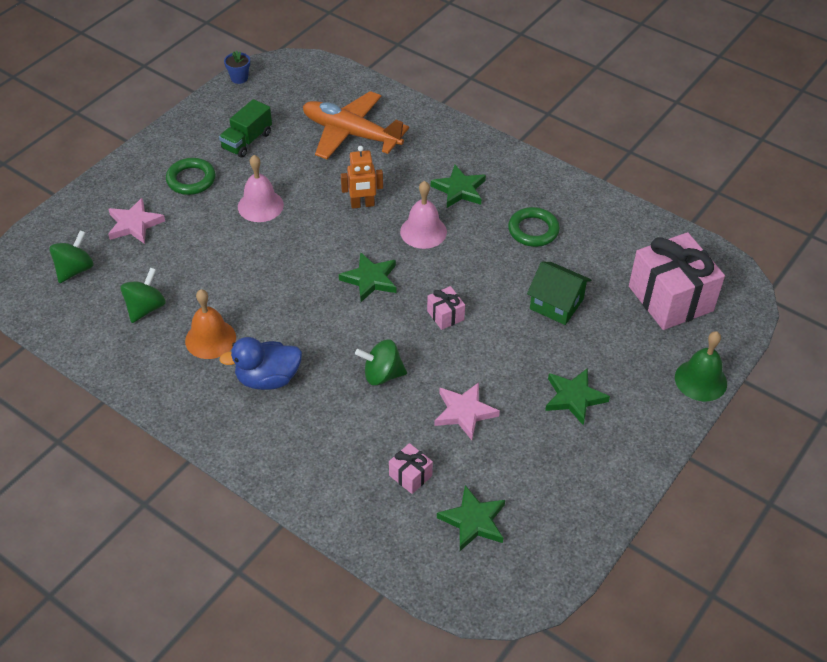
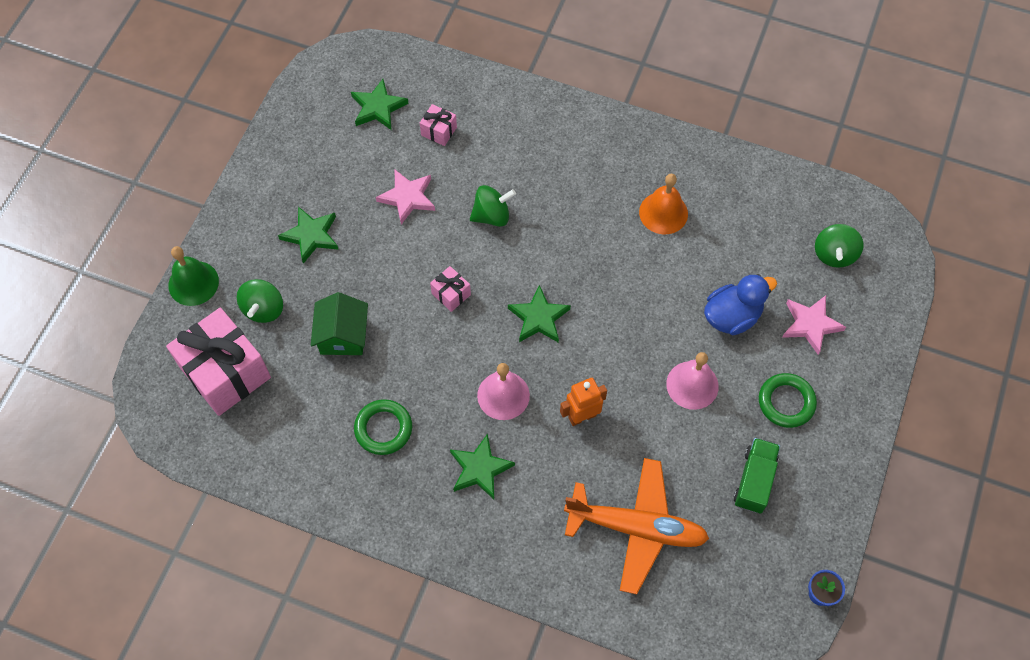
camera: 165 degrees right, 15 degrees up
green spinning top [120,268,166,323] -> green spinning top moved to [237,279,283,323]
blue duck [219,337,302,390] -> blue duck moved to [704,274,777,335]
green house [527,262,591,325] -> green house turned 75 degrees clockwise [311,292,368,355]

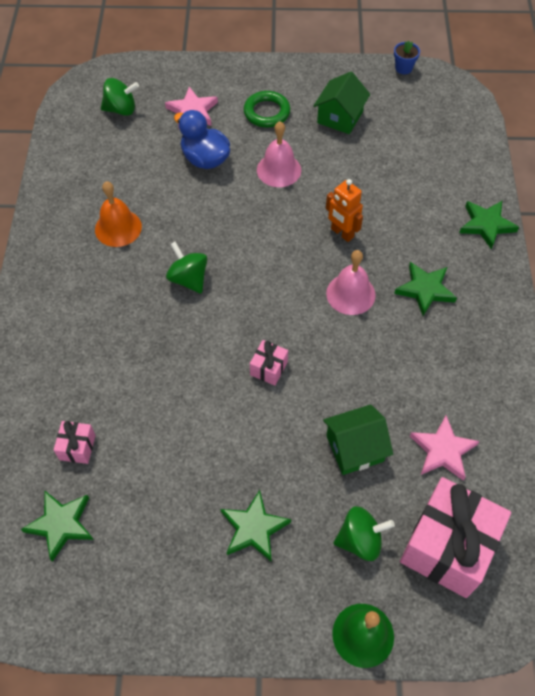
camera: 110 degrees left, 5 degrees down
green ring [354,399,412,455] -> none
pink star [376,170,435,224] -> pink star moved to [410,416,480,481]
green spinning top [470,185,516,227] -> green spinning top moved to [166,241,207,294]
green star [508,285,571,343] -> green star moved to [459,201,519,250]
orange plane [564,458,709,594] -> none
green truck [734,438,780,514] -> green house [313,72,370,134]

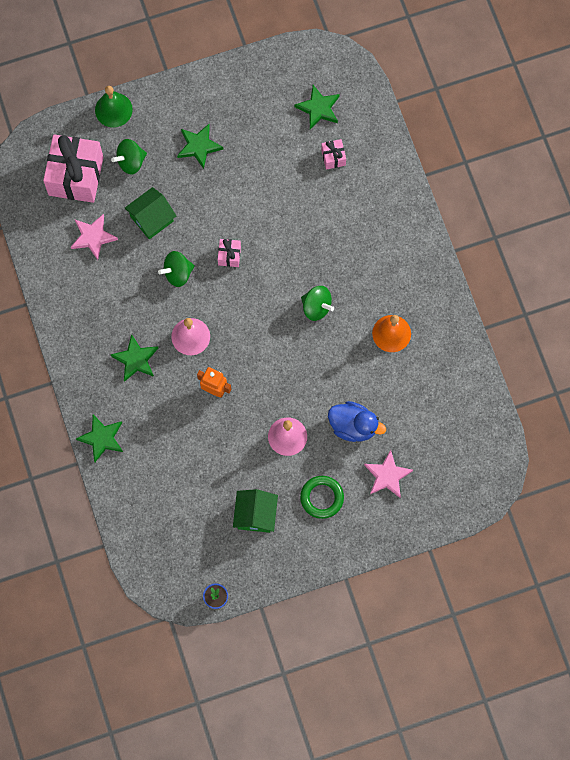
camera: 160 degrees right, 15 degrees up
green spinning top [101,78,139,116] -> green spinning top moved to [158,251,195,287]

